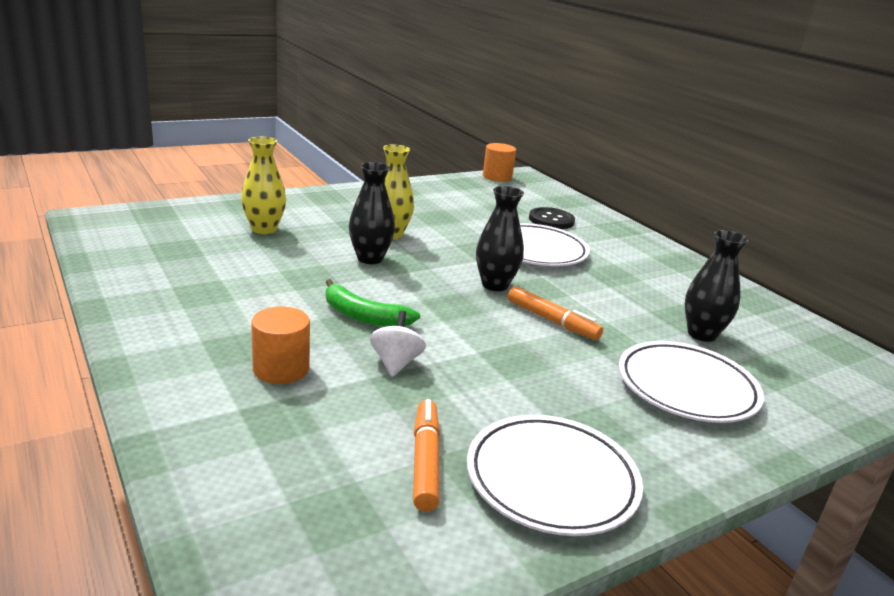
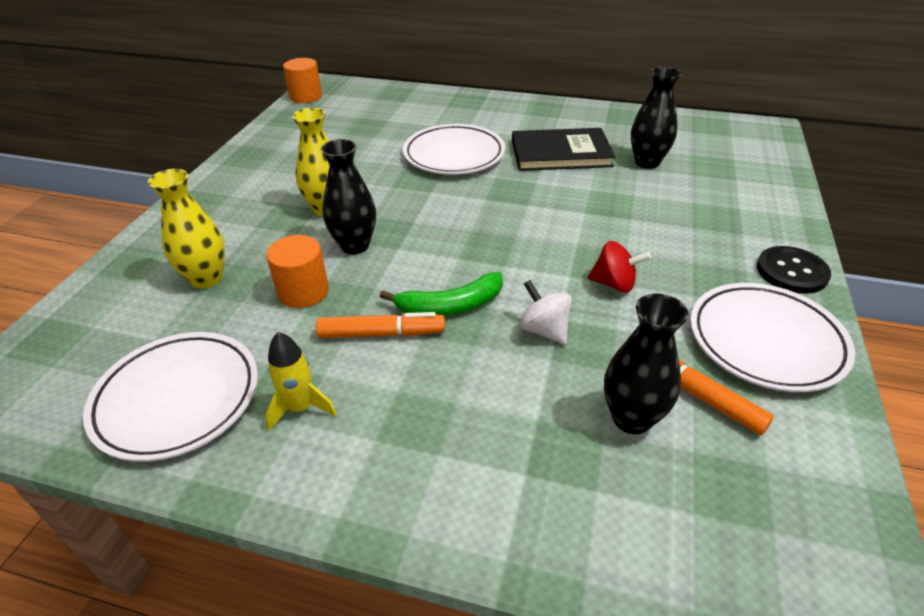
camera: 40 degrees left, 15 degrees up
orange cylinder [251,307,310,384] -> orange cylinder moved to [266,235,329,308]
black vase [476,186,524,291] -> black vase moved to [604,294,688,434]
orange marker [508,286,603,340] -> orange marker moved to [316,312,445,338]
black button [529,207,575,229] -> black button moved to [757,246,831,294]
white plate [619,341,764,423] -> white plate moved to [83,332,258,462]
none -> yellow rocket [265,332,336,431]
none -> black book [512,128,615,171]
none -> red spinning top [588,241,651,292]

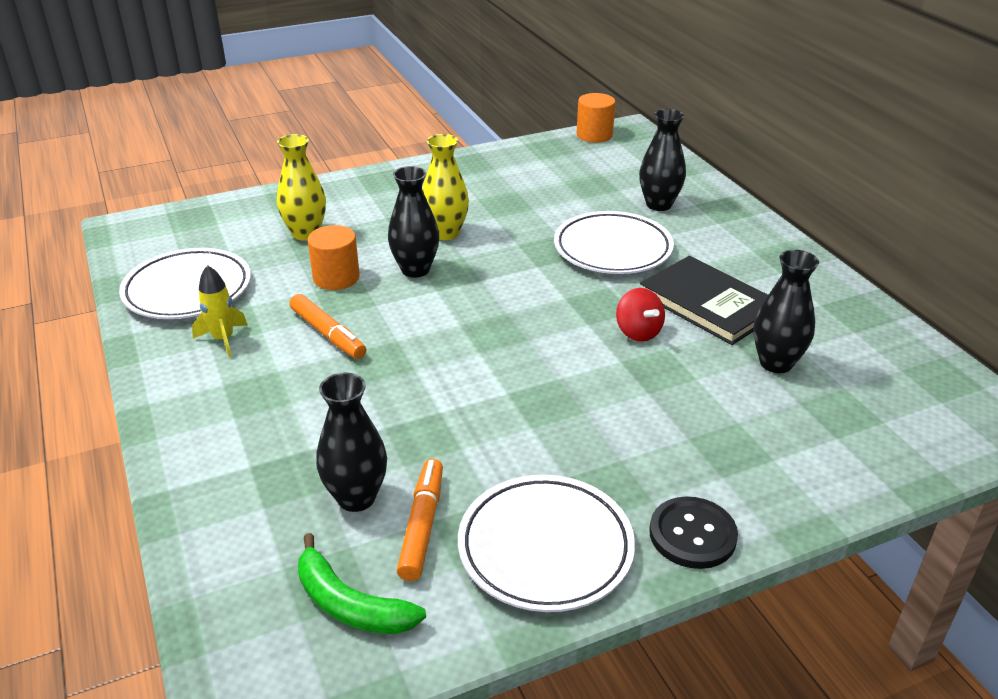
camera: 50 degrees right, 5 degrees down
green banana [380,272,503,316] -> green banana moved to [298,533,426,634]
white spinning top [520,280,572,345] -> none
red spinning top [588,241,651,292] -> red spinning top moved to [616,288,665,342]
none -> black vase [639,109,686,211]

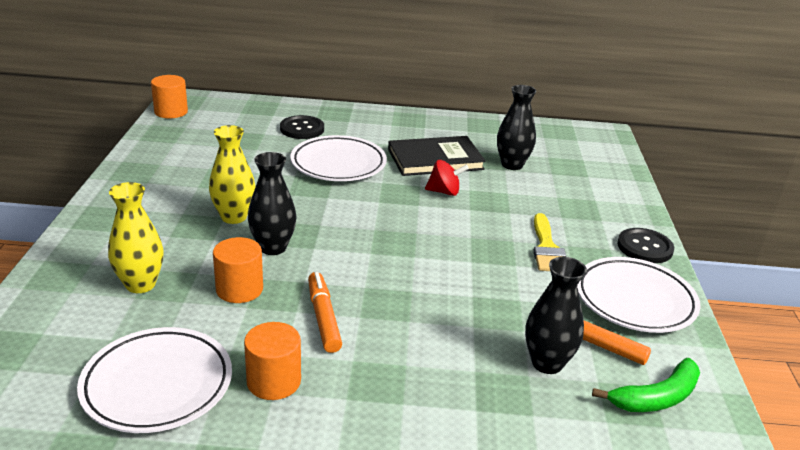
camera: 65 degrees left, 5 degrees down
yellow rocket [192,265,248,357] -> orange cylinder [244,322,301,400]
orange marker [290,294,366,359] -> orange marker turned 90 degrees counterclockwise [308,272,342,353]
black vase [639,109,686,211] -> black button [280,115,324,139]
none -> yellow brush [533,213,566,271]

